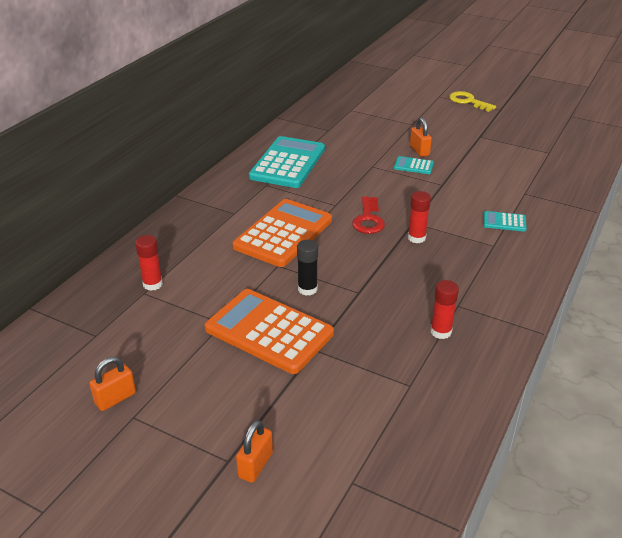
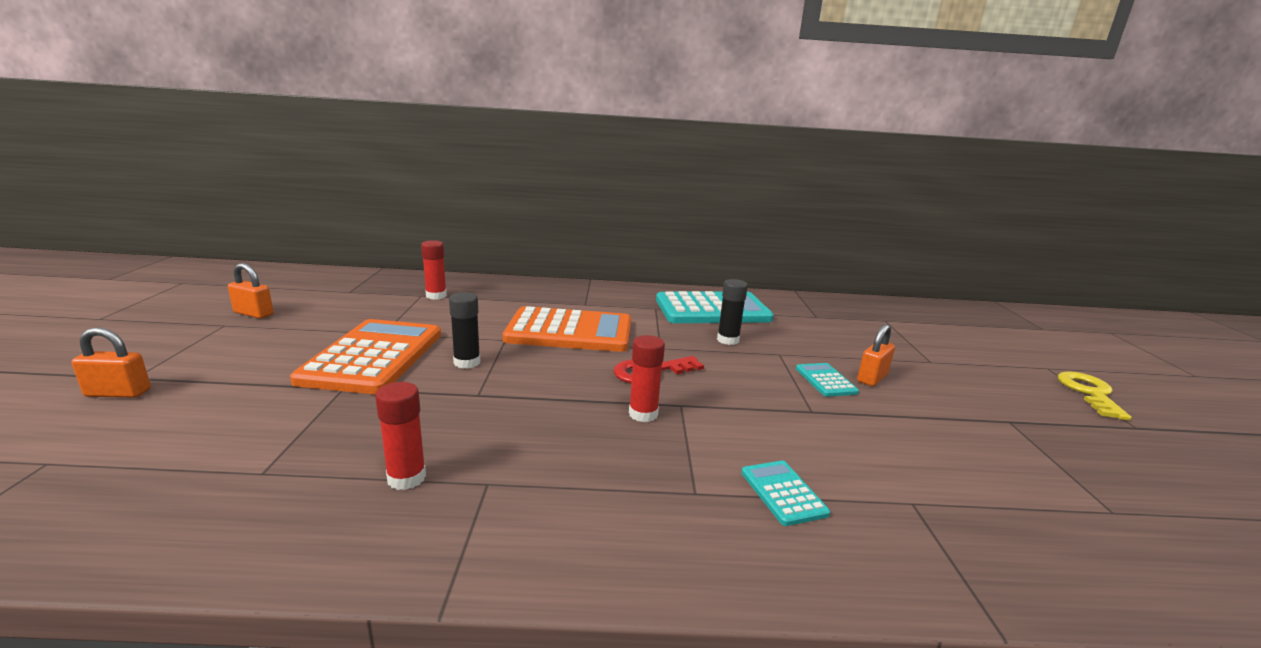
camera: 60 degrees right, 15 degrees down
none -> black glue stick [717,279,748,345]

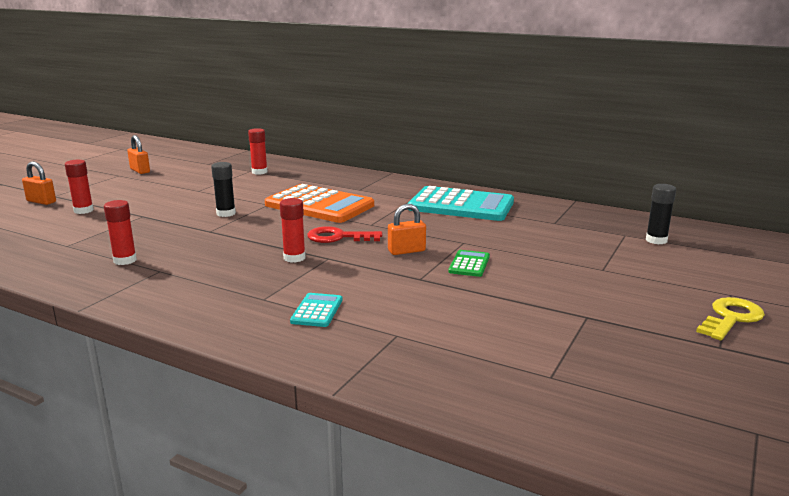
camera: 30 degrees right, 0 degrees up
orange calculator [290,319,441,394] -> none
black glue stick [717,279,748,345] -> black glue stick moved to [646,184,676,245]
turquoise calculator [796,363,859,397] -> green calculator [448,250,490,277]
orange padlock [857,324,895,386] -> orange padlock moved to [388,204,426,255]
none -> red glue stick [65,160,94,214]

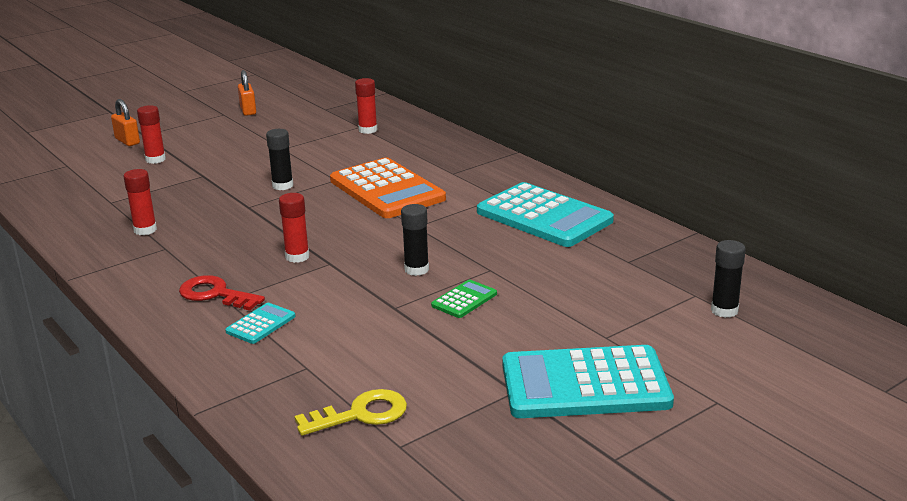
camera: 25 degrees right, 5 degrees up
red key [307,226,382,243] -> red key moved to [179,275,265,311]
orange padlock [388,204,426,255] -> black glue stick [401,204,429,276]
yellow key [696,297,765,340] -> yellow key moved to [294,389,407,436]
none -> turquoise calculator [502,345,674,418]

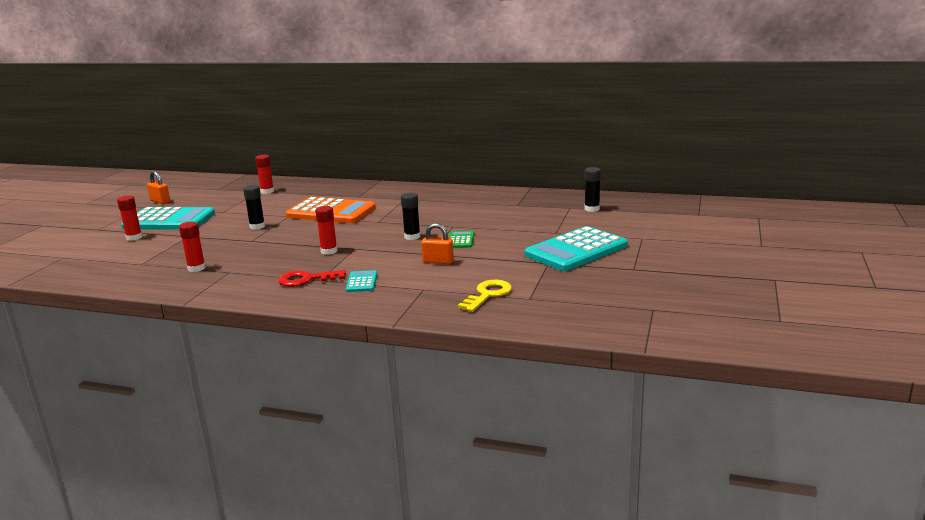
camera: 35 degrees left, 5 degrees down
orange padlock [111,99,140,146] -> orange padlock moved to [421,223,454,264]
turquoise calculator [477,182,614,247] -> turquoise calculator moved to [121,207,215,230]

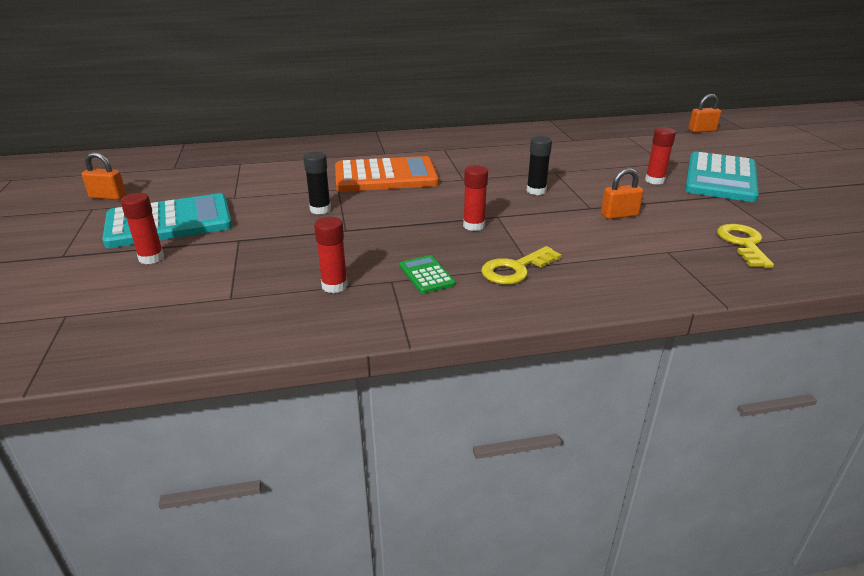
camera: 30 degrees left, 10 degrees up
red glue stick [255,155,274,194] -> red glue stick moved to [645,127,676,185]
red key [278,270,346,287] -> yellow key [481,246,562,284]
turquoise calculator [346,270,377,292] -> none
green calculator [449,231,474,248] -> green calculator moved to [399,255,456,294]
black glue stick [585,167,601,212] -> none
none -> orange padlock [688,94,721,133]

